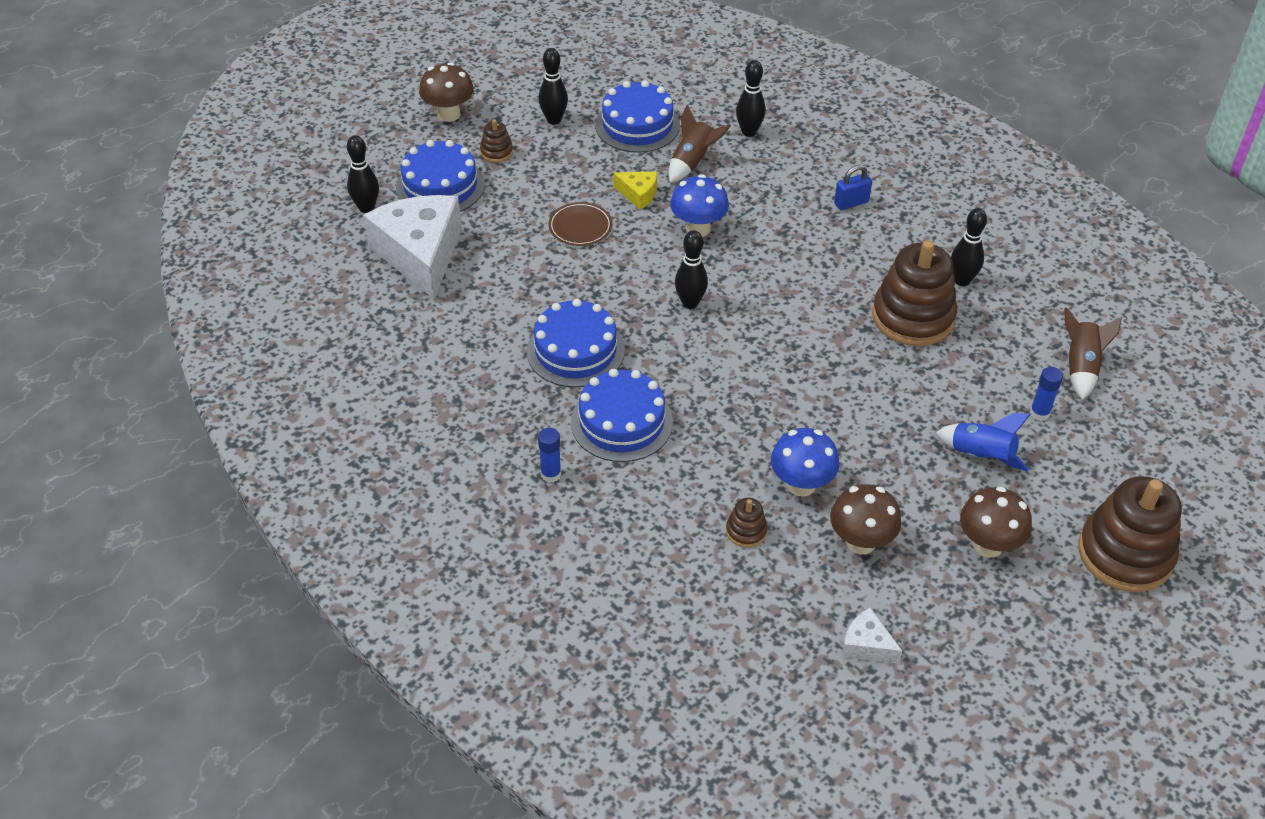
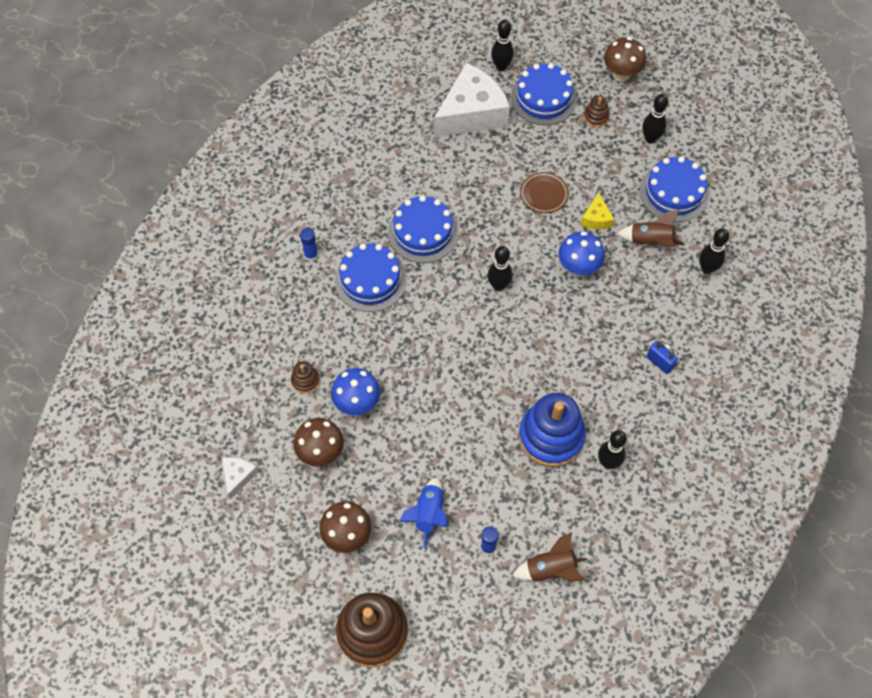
camera: 70 degrees right, 15 degrees up
brown stacking toy [872,240,957,346] -> blue stacking toy [519,393,586,467]

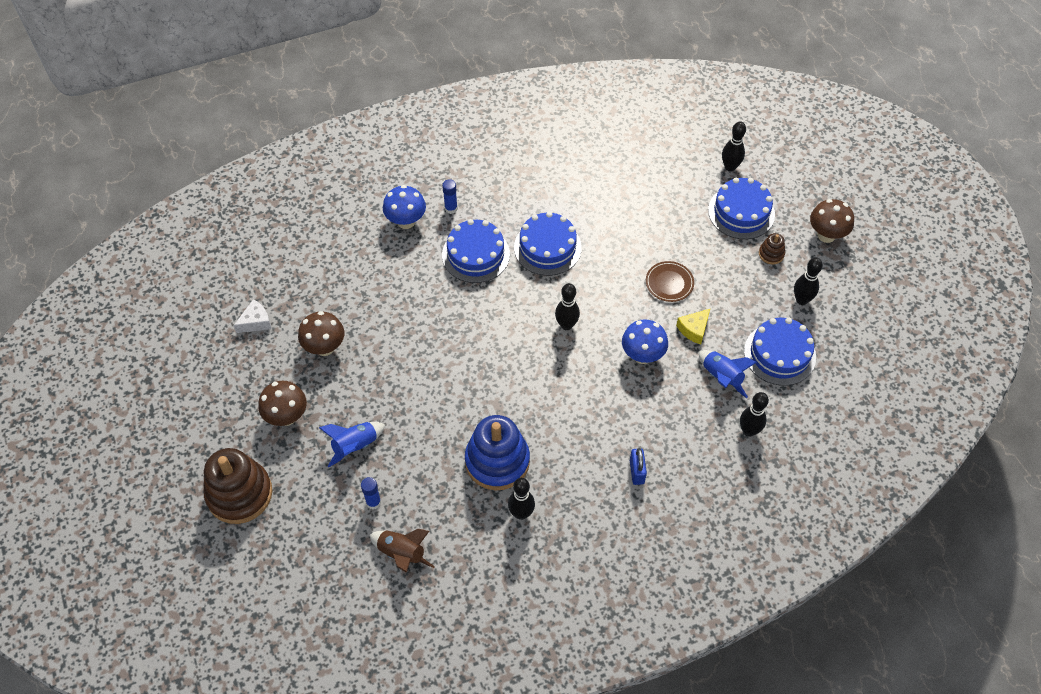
camera: 40 degrees right, 5 degrees down
brown stacking toy [291,361,320,394] -> none
blue mushroom [331,368,380,415] -> blue mushroom moved to [383,185,426,229]
white cheese [434,63,510,137] -> none
brown rocket [617,210,684,247] -> blue rocket [699,350,757,398]

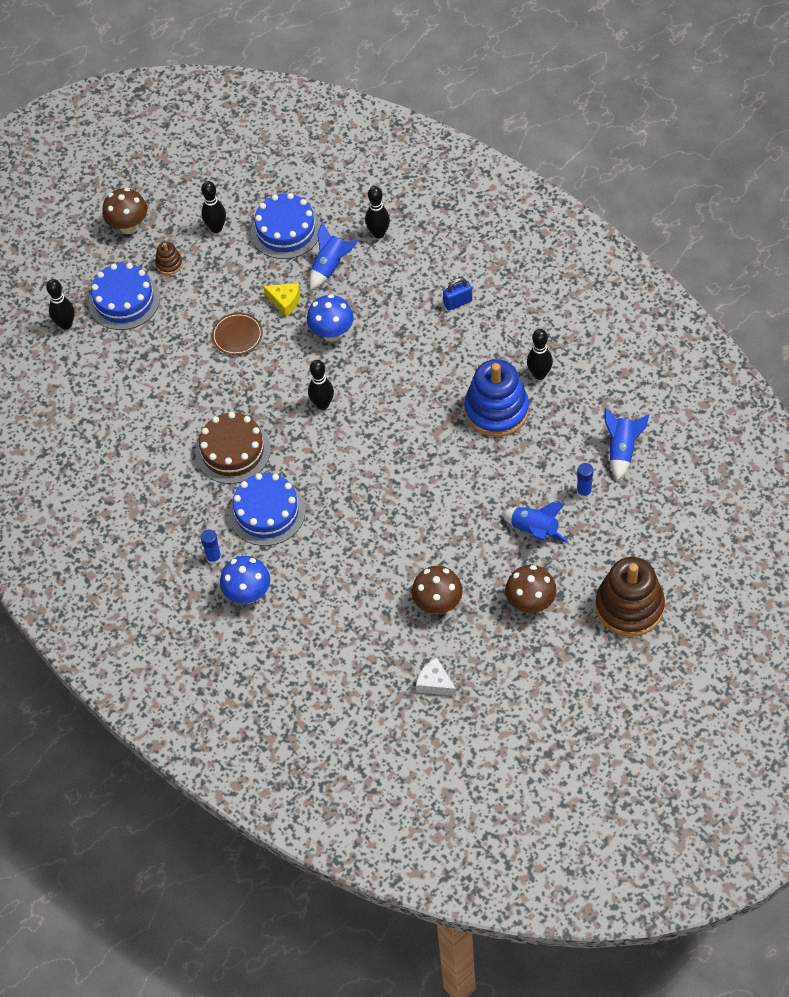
camera: 105 degrees left, 0 degrees up
brown rocket [370,529,435,573] -> blue rocket [605,408,649,480]
blue cake [514,212,582,276] -> brown cake [195,412,271,484]

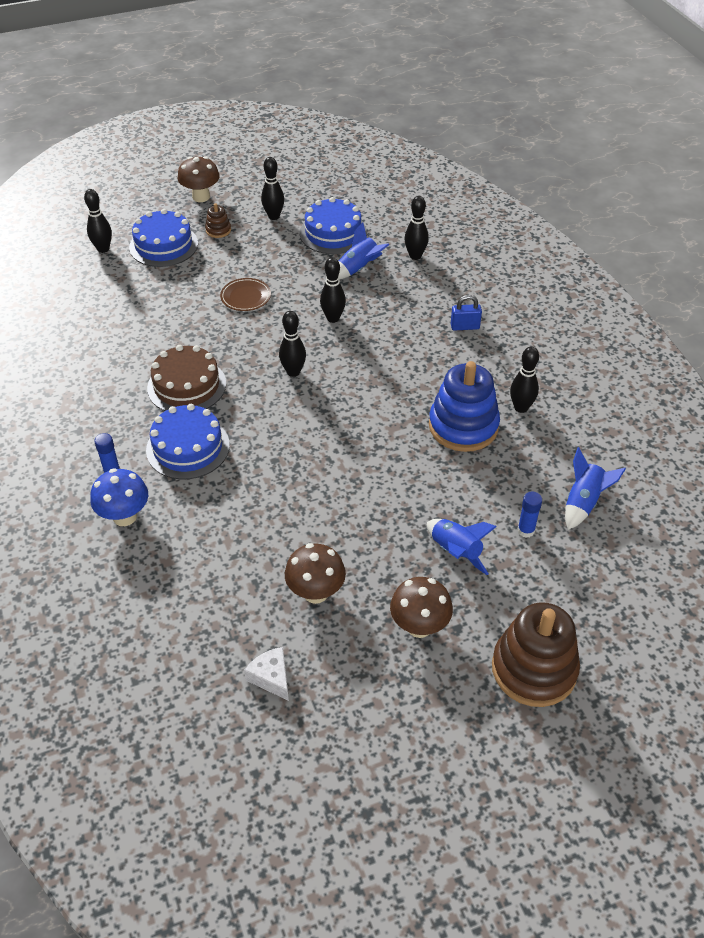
camera: 15 degrees right, 10 degrees down
yellow cheese [263,283,300,317] -> none
blue mushroom [307,294,354,342] -> black bowling pin [320,257,346,323]

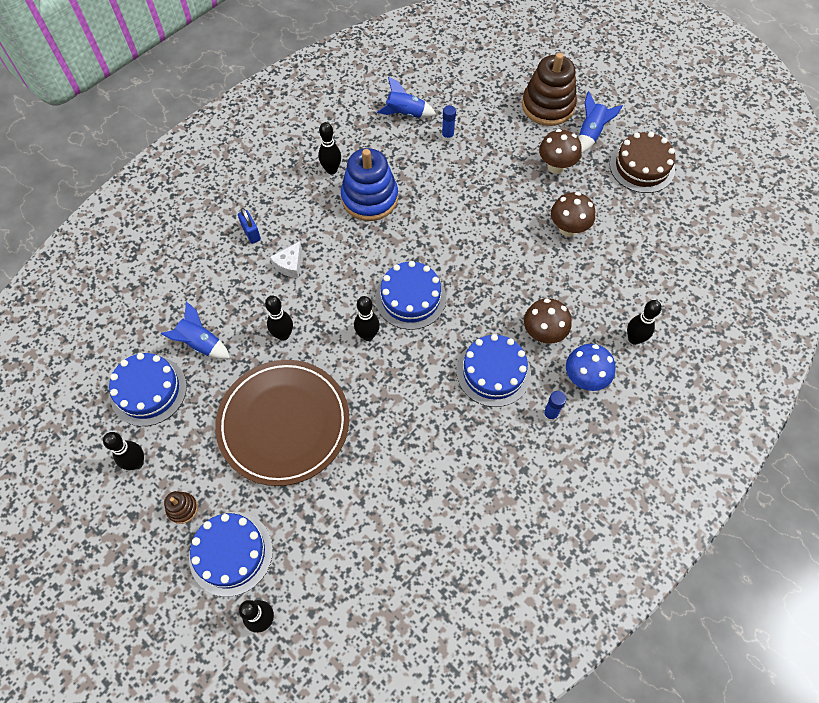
camera: 115 degrees left, 15 degrees up
brown cake [147,345,226,411] -> brown cake moved to [610,132,675,193]
brown mushroom [178,156,220,202] -> brown mushroom moved to [524,298,572,344]
brown plate [220,278,271,311] -> brown plate [215,360,349,486], size x2.44
white cheese [244,647,289,701] -> white cheese moved to [270,241,302,278]
black bowling pin [405,196,429,260] -> black bowling pin moved to [627,300,662,345]
blue rocket [427,519,497,575] -> blue rocket moved to [579,91,623,153]
none -> blue cake [375,261,446,330]

